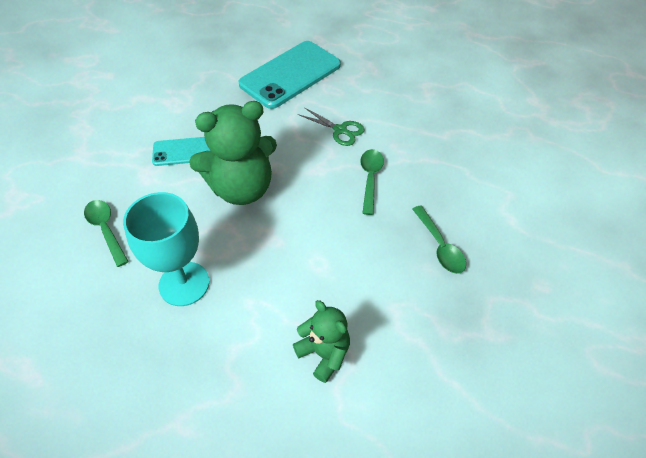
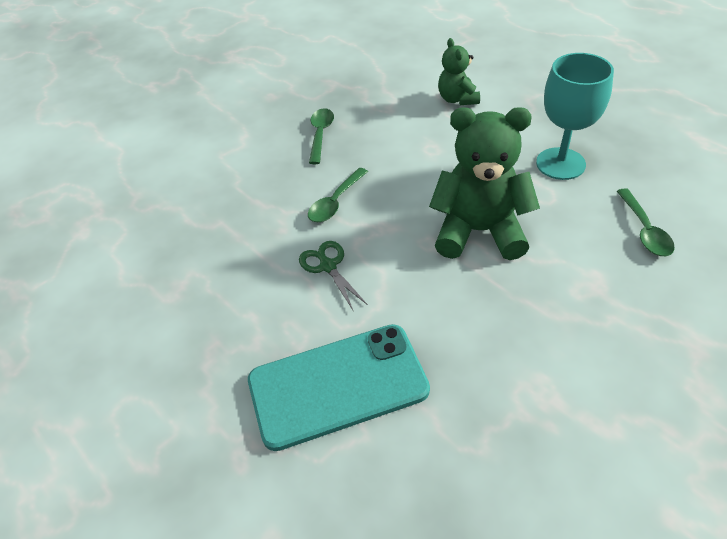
camera: 150 degrees left, 5 degrees down
turquoise phone [152,137,210,166] -> none

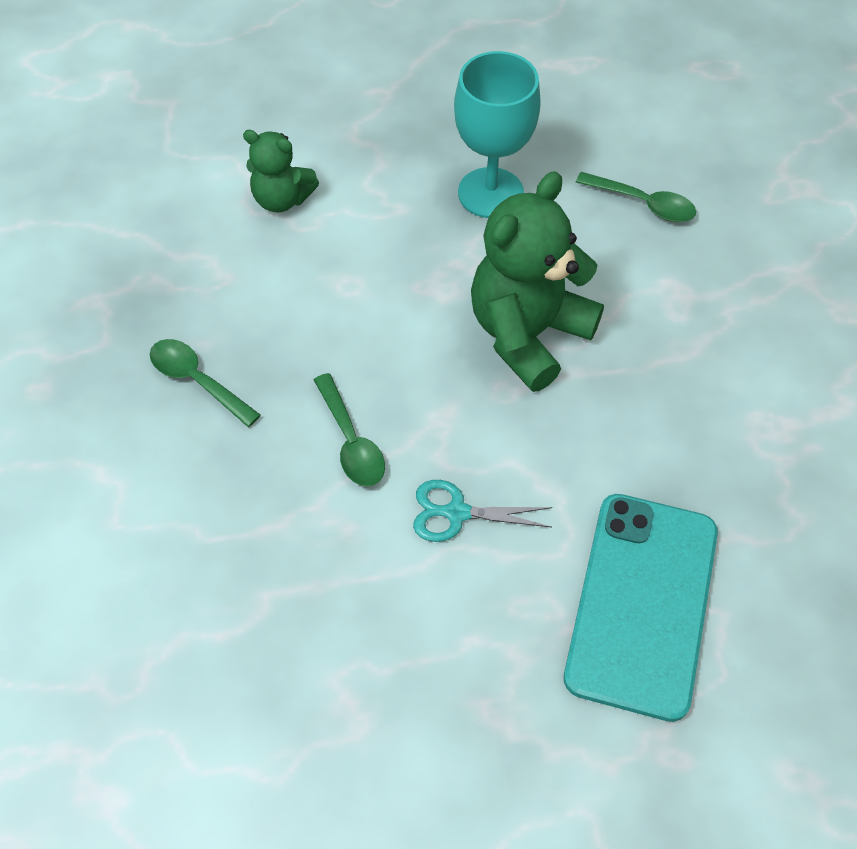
camera: 60 degrees left, 10 degrees up
green scissors [299,241,368,312] -> turquoise scissors [413,480,552,542]

